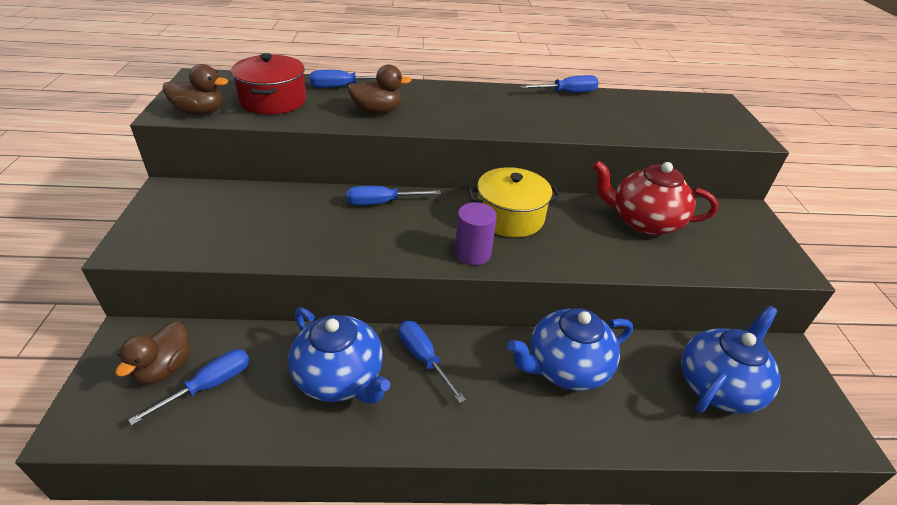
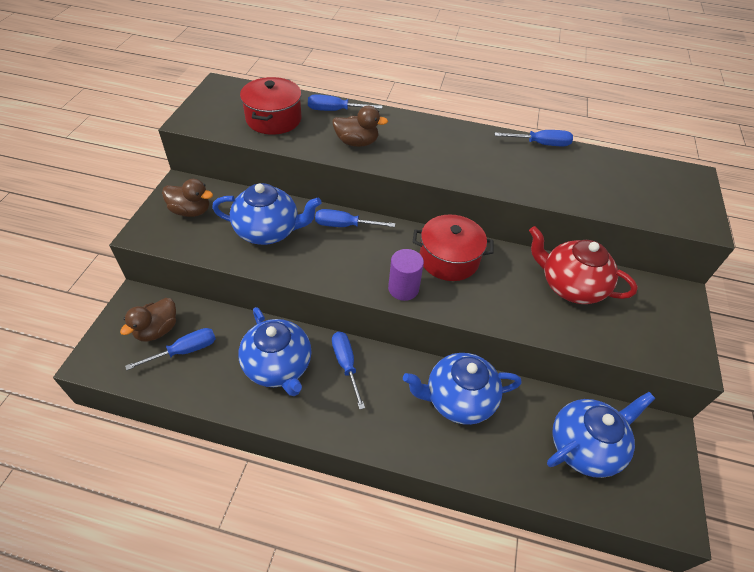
camera: 15 degrees right, 10 degrees up
brown duck [163,64,228,115] -> brown duck moved to [162,179,213,217]
yellow pot [468,167,561,237] -> red pot [413,214,494,281]
none -> blue teapot [212,183,322,245]

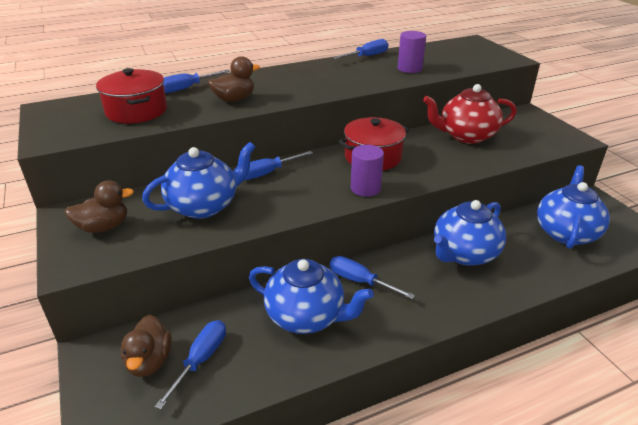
camera: 35 degrees left, 15 degrees down
none -> purple cylinder [397,31,426,73]

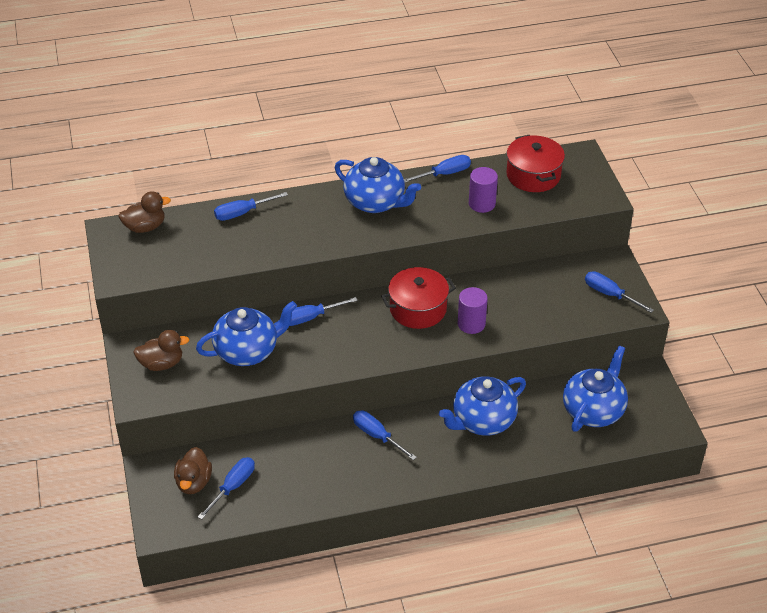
camera: 10 degrees right, 10 degrees up
red pot [96,68,167,123] -> red pot moved to [507,135,565,192]
brown duck [208,56,260,102] -> brown duck moved to [118,191,171,233]
blue teapot [249,259,374,334] -> blue teapot moved to [335,157,421,213]
purple cylinder [351,145,384,197] -> purple cylinder moved to [458,287,488,334]
red teapot [423,84,517,144] -> none
none -> blue screwdriver [585,271,654,313]

